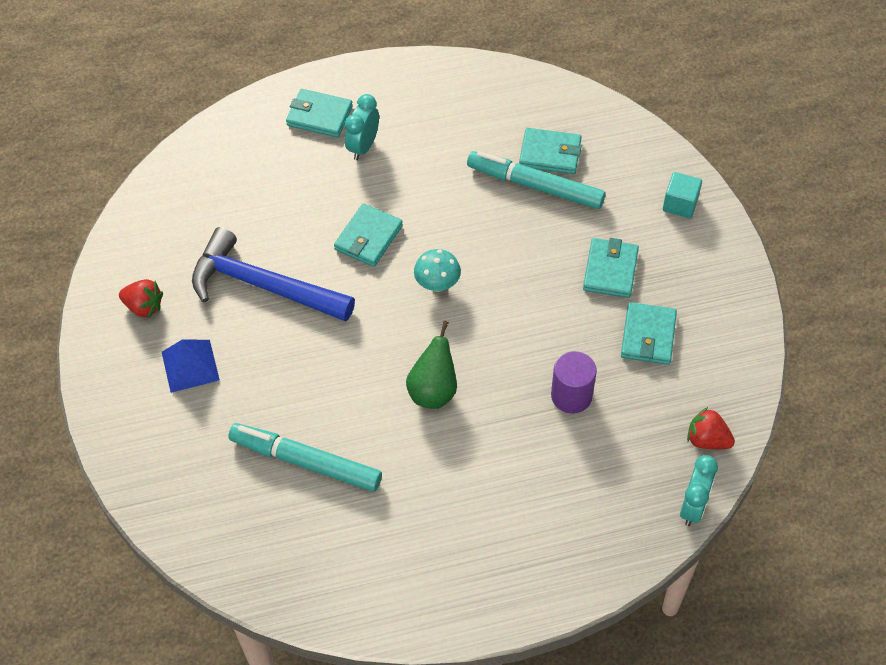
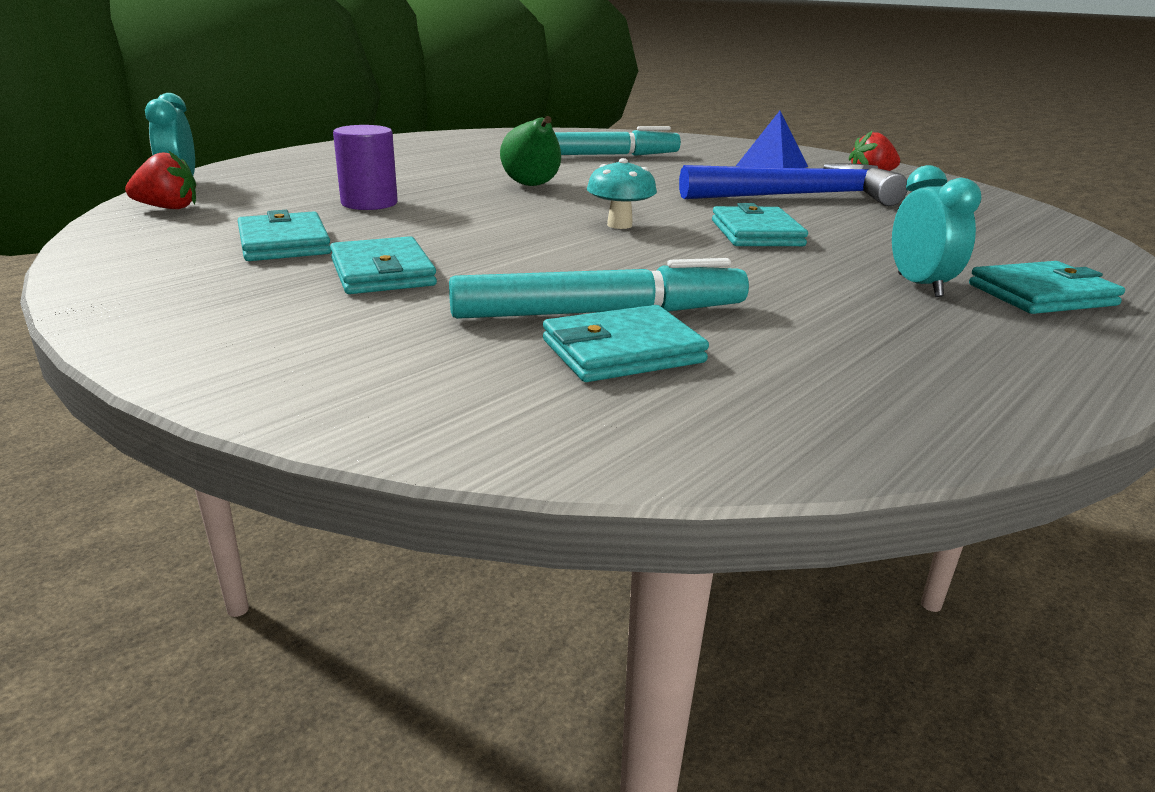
camera: 145 degrees right, 30 degrees down
turquoise cube [663,172,702,218] -> none

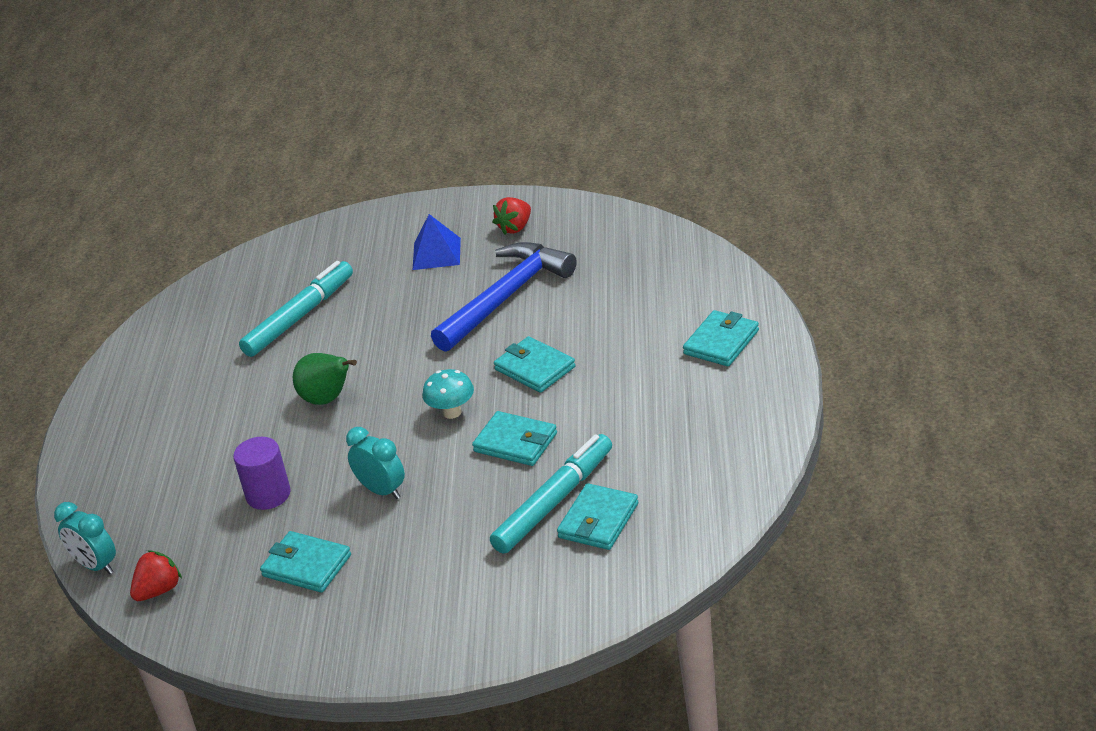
camera: 35 degrees left, 10 degrees up
turquoise wallet [330,236,437,294] -> turquoise wallet moved to [472,411,557,466]
turquoise clock [892,165,981,297] -> turquoise clock moved to [346,427,405,499]

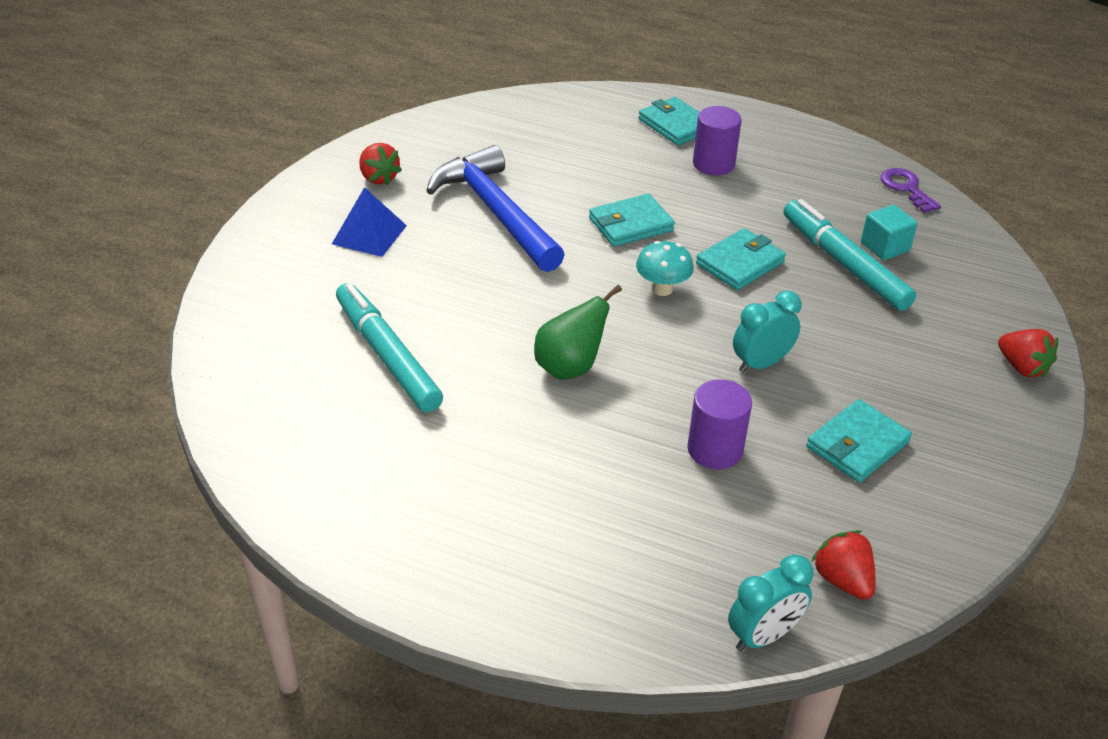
camera: 75 degrees left, 5 degrees up
turquoise wallet [557,483,638,550] -> turquoise cube [861,205,918,260]
none -> purple cylinder [693,106,742,176]
none -> purple key [881,168,941,213]
none -> red strawberry [998,329,1058,378]

